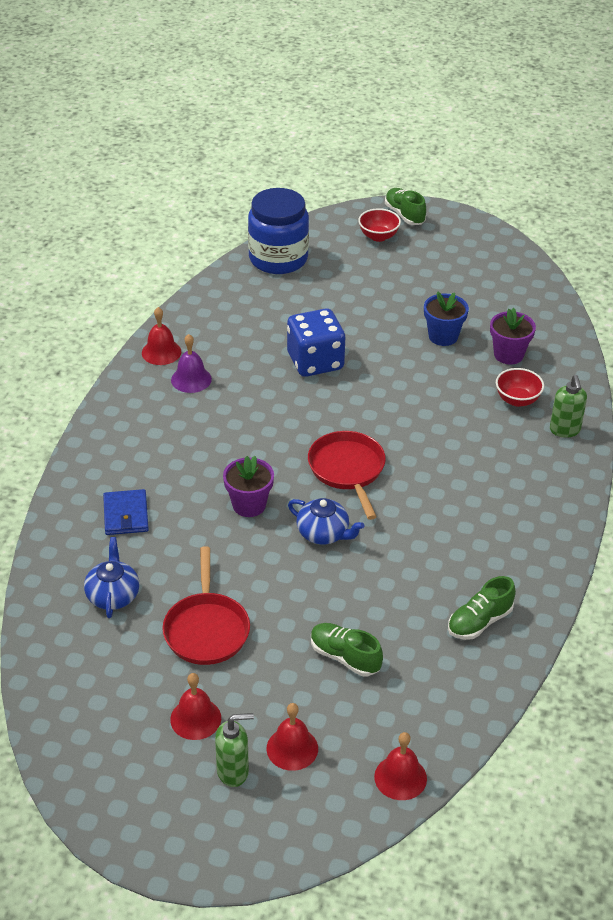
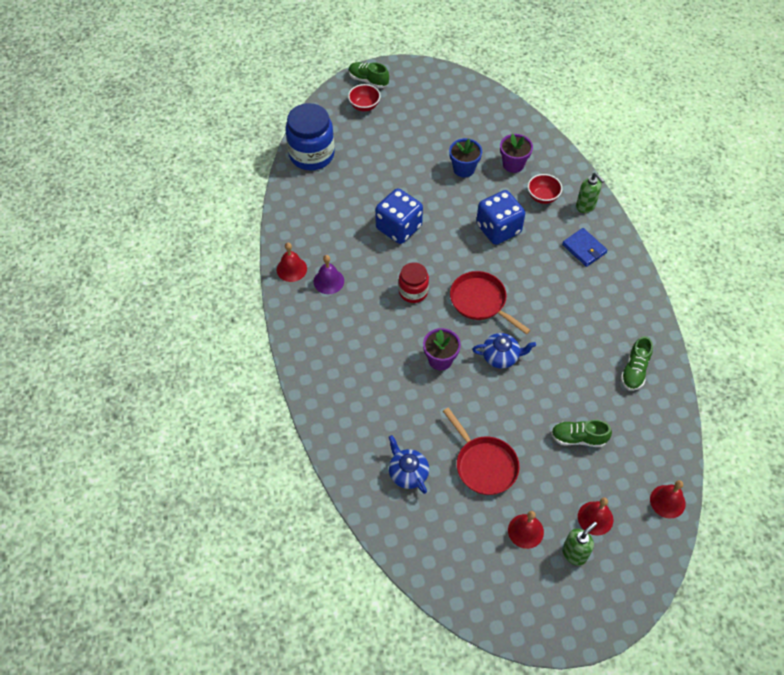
camera: 30 degrees left, 15 degrees up
blue wallet [103,489,149,535] -> blue wallet moved to [562,228,608,267]
none -> red jar [399,262,429,303]
none -> blue dice [476,190,525,245]

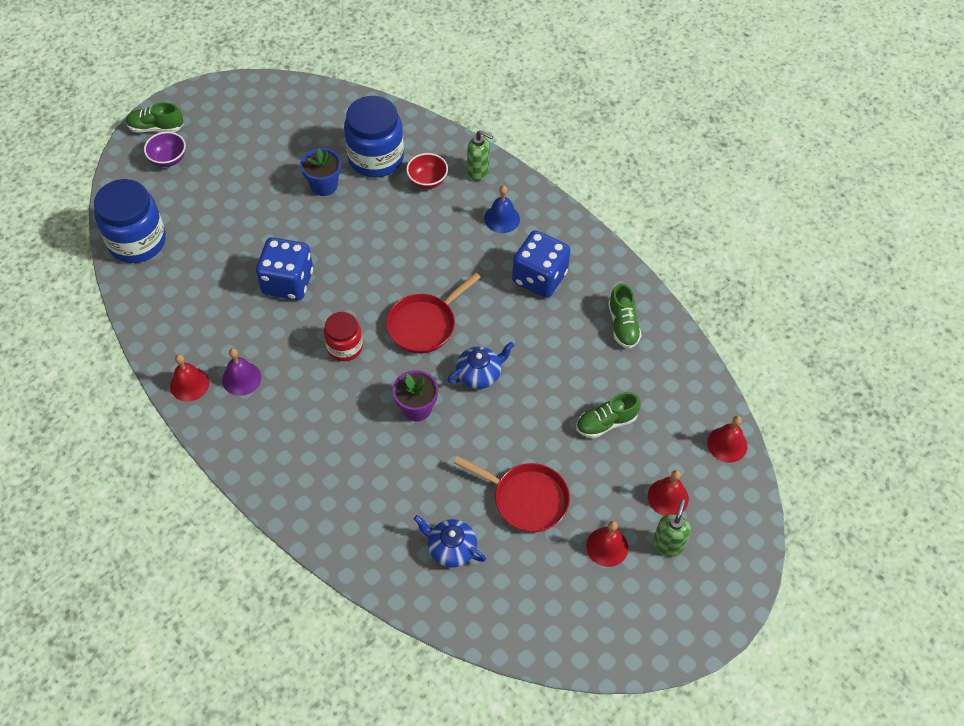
camera: 30 degrees left, 0 degrees up
red bowl [348,84,381,111] -> purple bowl [144,132,186,167]
red pan [450,271,530,335] -> red pan turned 60 degrees counterclockwise [386,272,481,353]
blue dice [476,190,525,245] -> blue dice moved to [512,230,570,298]
purple flower pot [500,134,533,173] -> blue jar [344,96,404,177]
blue wallet [562,228,608,267] -> blue bell [484,186,520,233]

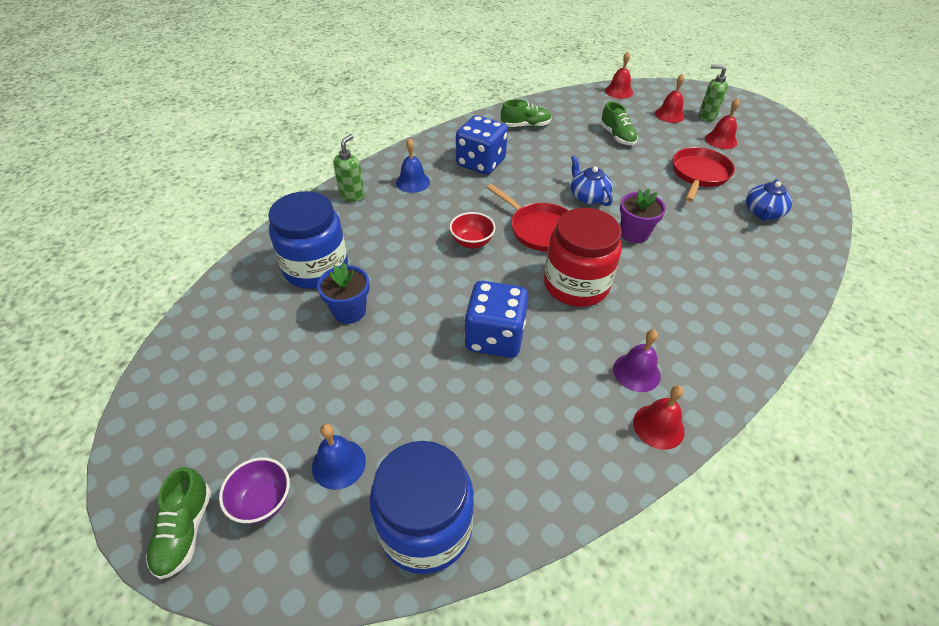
camera: 90 degrees left, 10 degrees down
red jar [324,312,363,361] -> red jar [544,208,622,307], size x1.71
red bowl [406,153,448,189] -> red bowl moved to [450,212,496,249]
none -> blue bell [312,424,366,490]

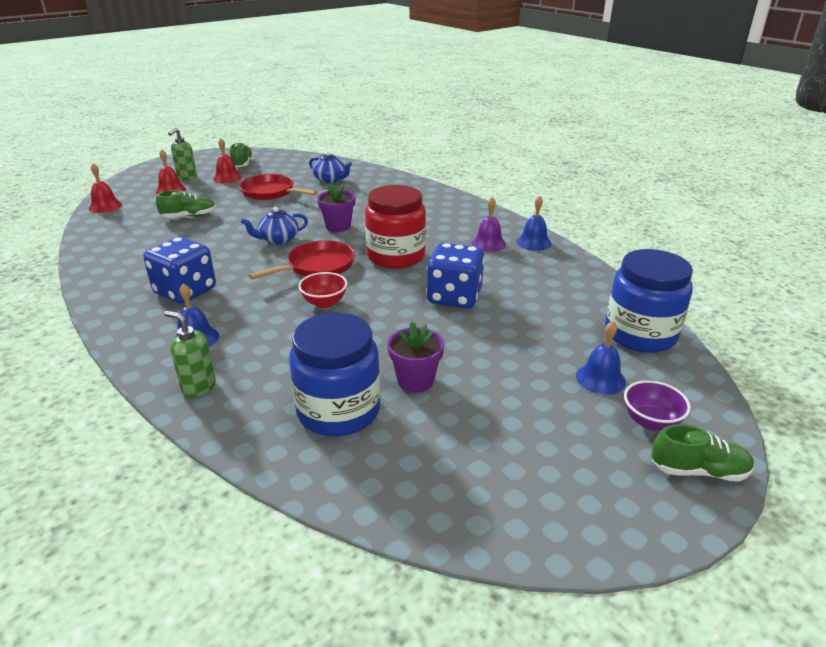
camera: 85 degrees left, 15 degrees down
blue flower pot [317,262,370,324] -> purple flower pot [387,322,444,392]
green shoe [501,99,552,127] -> green shoe moved to [230,142,254,167]
red bell [633,385,685,450] -> blue bell [517,196,551,251]

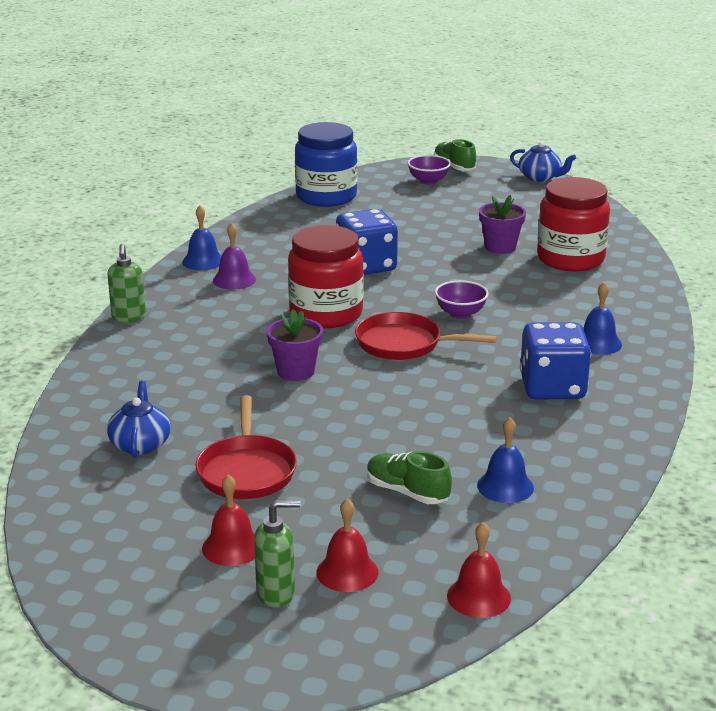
camera: 125 degrees left, 5 degrees down
green soap dispenser [164,311,216,398] -> green soap dispenser moved to [107,244,146,322]
green shoe [230,142,254,167] -> none
blue teapot [241,207,308,245] -> blue teapot moved to [510,142,576,182]
blue jar [289,313,380,436] -> red jar [537,177,610,272]
red bowl [299,272,347,308] -> purple bowl [435,280,489,319]
blue bell [576,321,626,395] -> blue bell moved to [477,417,534,503]

